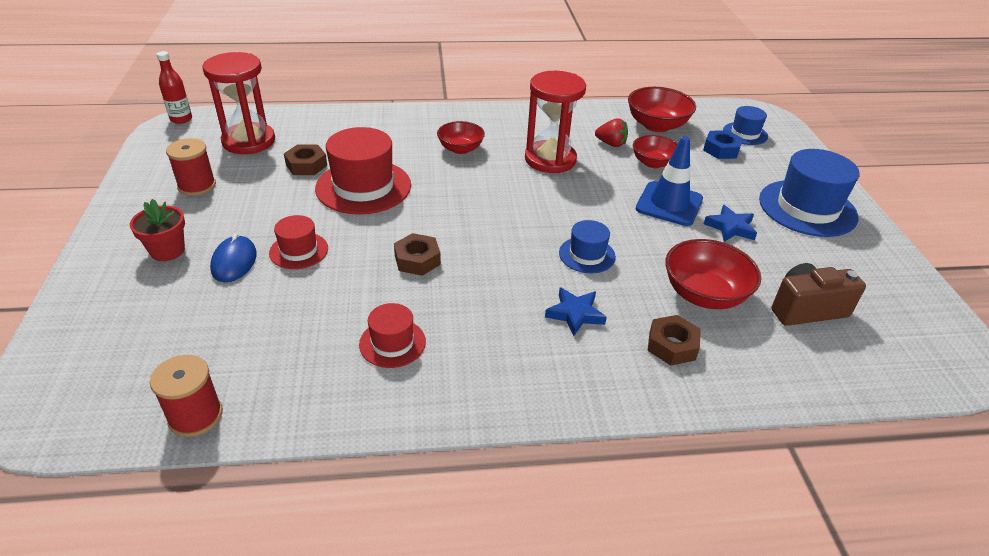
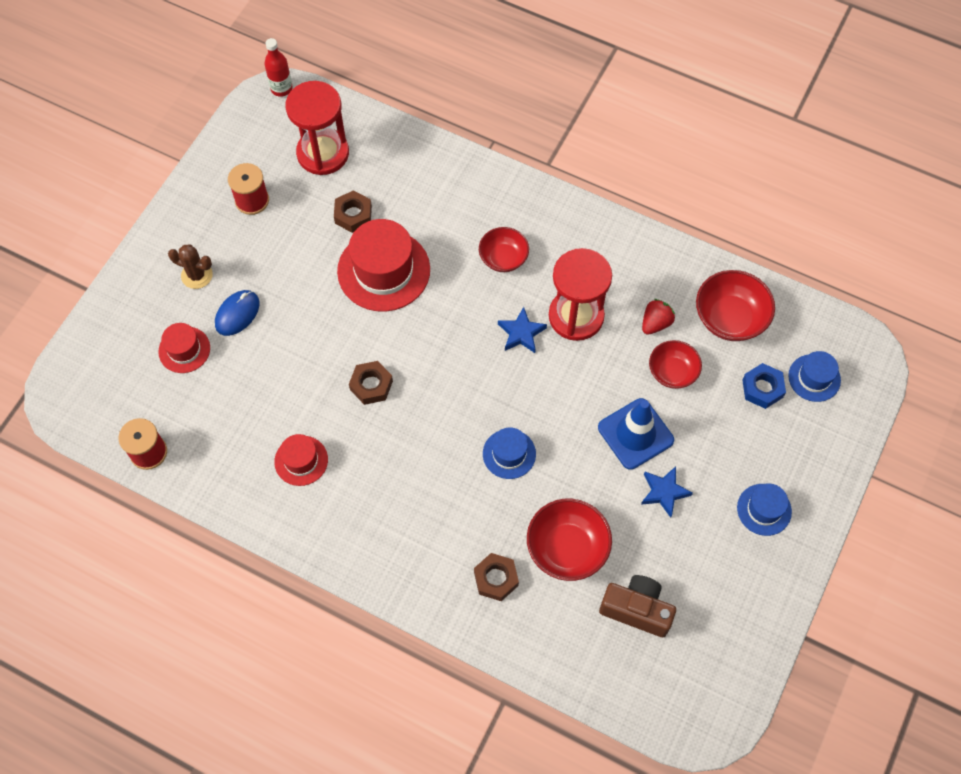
camera: 35 degrees right, 25 degrees up
red flower pot [130,199,185,261] -> brown cactus [168,244,213,289]
red hat [269,215,328,269] -> red hat moved to [158,323,210,373]
blue star [545,287,607,336] -> blue star moved to [498,307,547,353]
red strawberry [595,118,628,147] -> red strawberry turned 105 degrees counterclockwise [642,299,675,335]
blue hat [759,149,860,237] -> blue hat [737,483,792,536], size x0.54

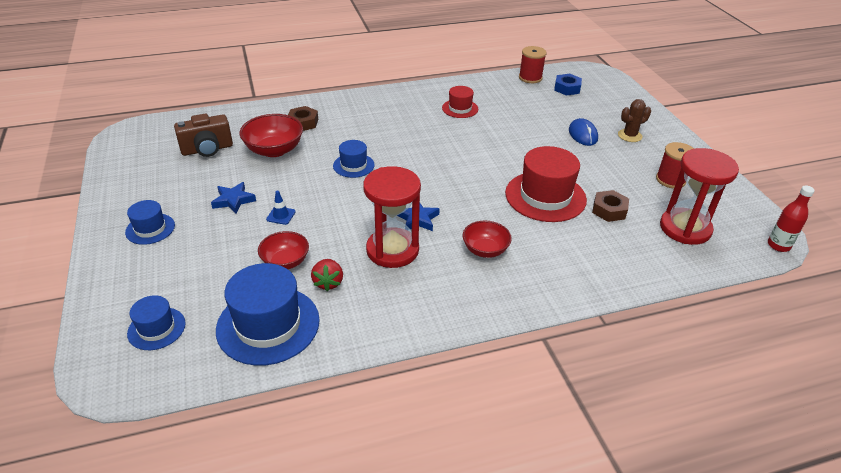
camera: 135 degrees right, 25 degrees down
red hat [158,323,210,373] -> none
brown nut [349,361,393,405] -> none
blue traffic cone [598,398,674,470] -> blue traffic cone [266,191,296,225], size x0.46
red bowl [696,270,775,341] -> blue hat [216,263,320,366]
blue nut [742,363,786,409] -> blue nut moved to [554,74,582,96]

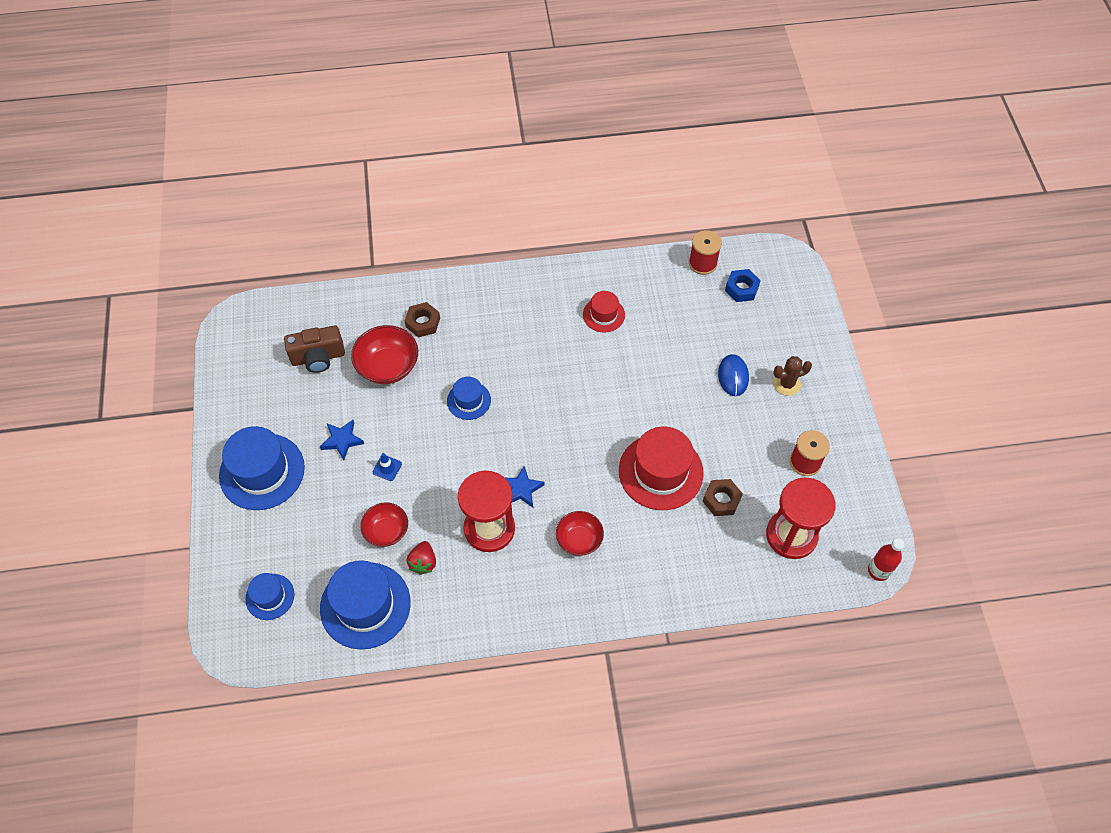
camera: 10 degrees right, 20 degrees up
blue hat [125,200,175,245] -> blue hat [219,426,305,510], size x1.85

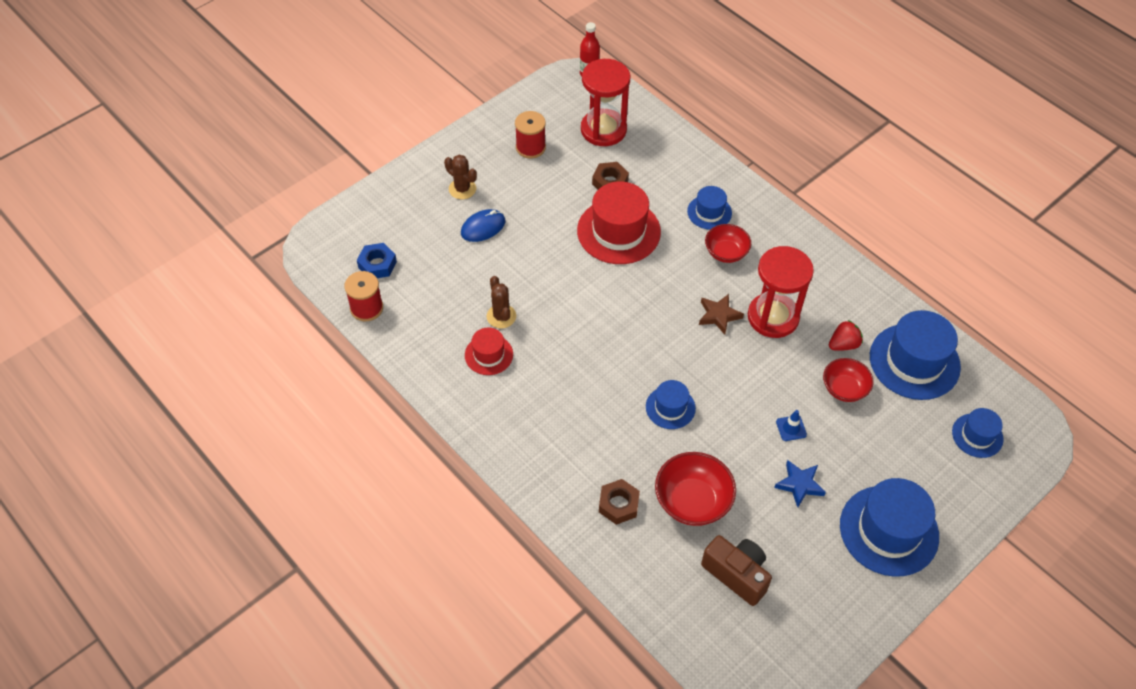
camera: 125 degrees left, 5 degrees down
blue star [505,466,545,507] -> brown star [699,294,744,335]
none -> brown cactus [487,276,516,328]
none -> blue hat [687,186,732,230]

